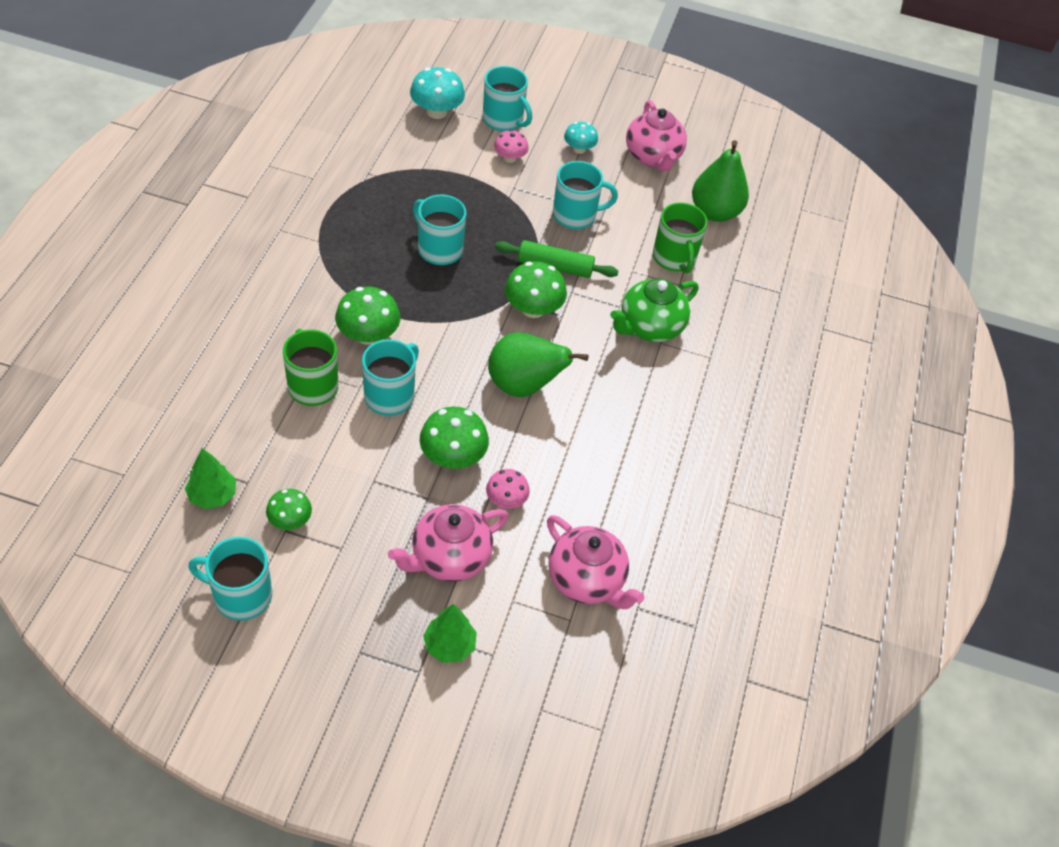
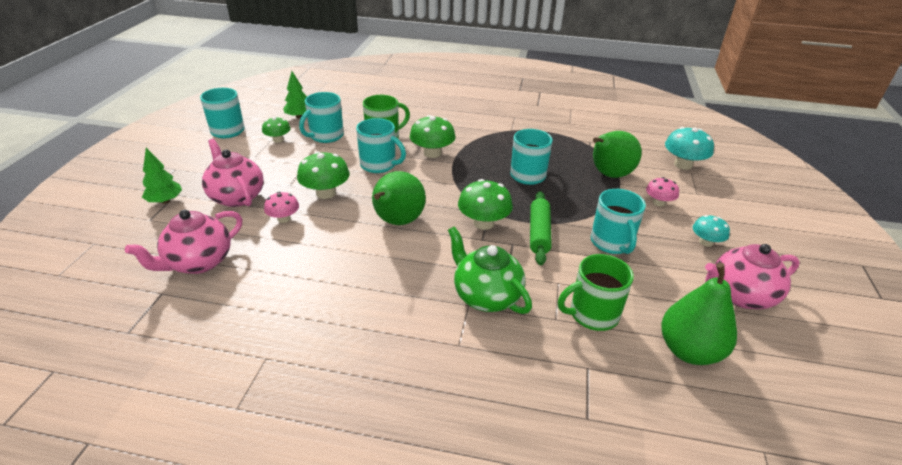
camera: 90 degrees right, 15 degrees down
turquoise mug [482,66,532,132] -> turquoise mug moved to [299,92,344,143]
none -> green pear [593,131,642,178]

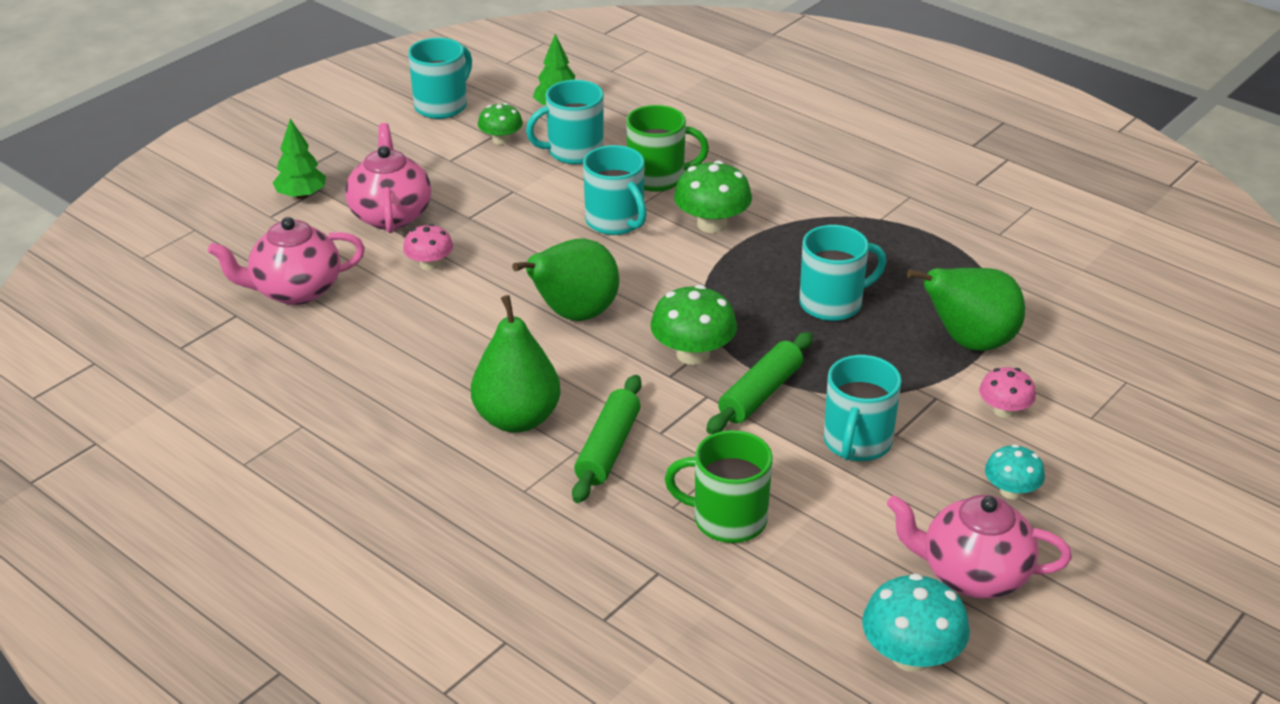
camera: 30 degrees right, 0 degrees up
green mushroom [297,151,350,199] -> none
green teapot [448,226,532,314] -> green rolling pin [572,375,642,503]
green pear [661,263,737,365] -> green pear moved to [471,295,560,433]
turquoise mushroom [665,127,714,170] -> turquoise mushroom moved to [862,573,970,672]

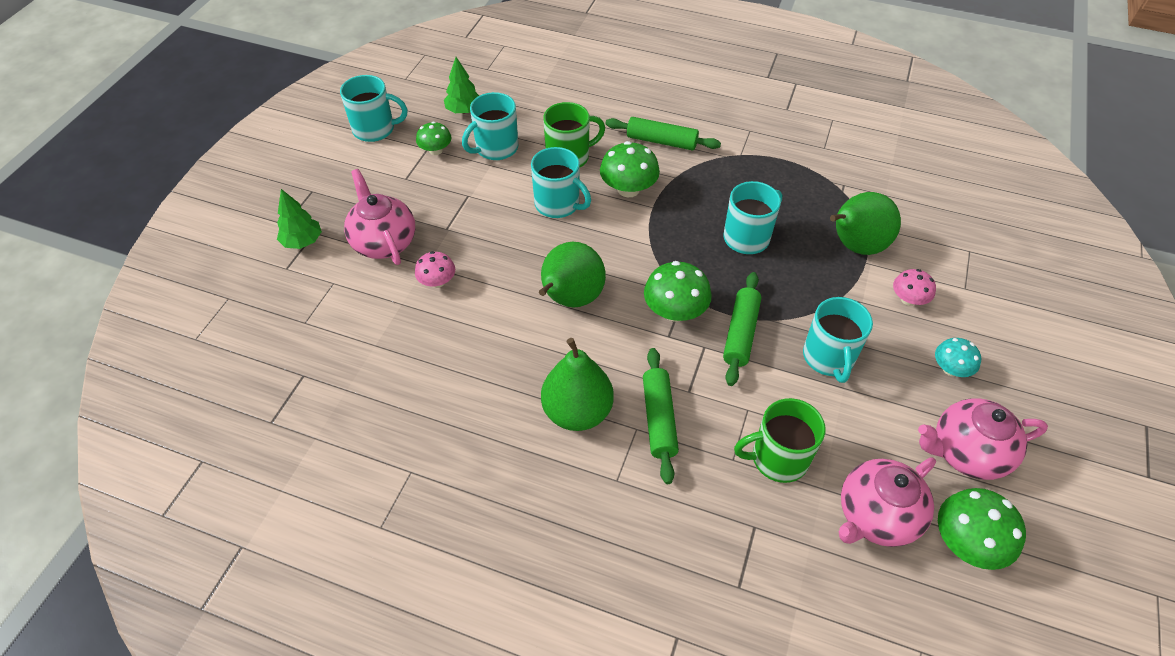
camera: 20 degrees left, 15 degrees up
pink teapot [208,217,365,305] -> pink teapot moved to [839,457,936,547]
turquoise mug [408,38,472,119] -> turquoise mug turned 75 degrees clockwise [340,75,408,142]
turquoise mushroom [862,573,970,672] -> green mushroom [938,488,1026,570]
none -> green rolling pin [605,117,721,150]

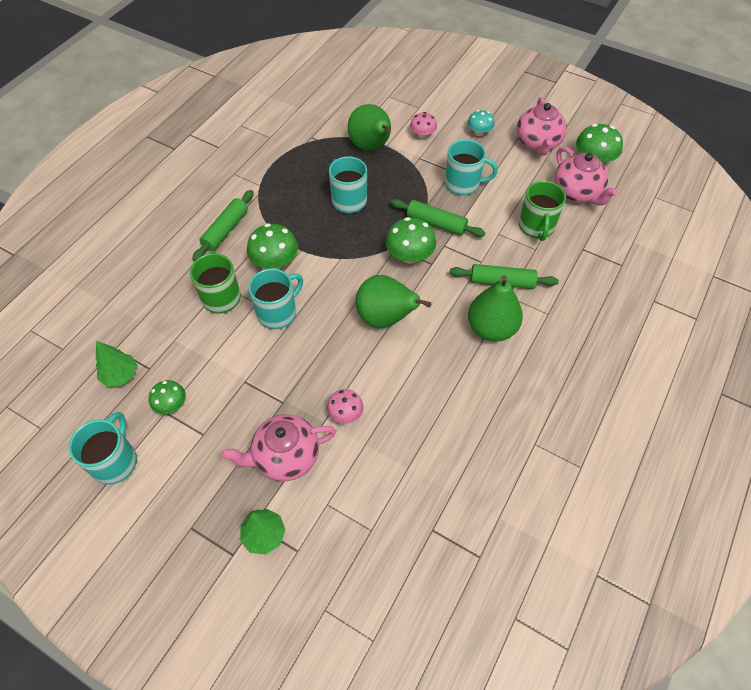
camera: 80 degrees left, 5 degrees up
turquoise mug [462,92,518,160] -> none

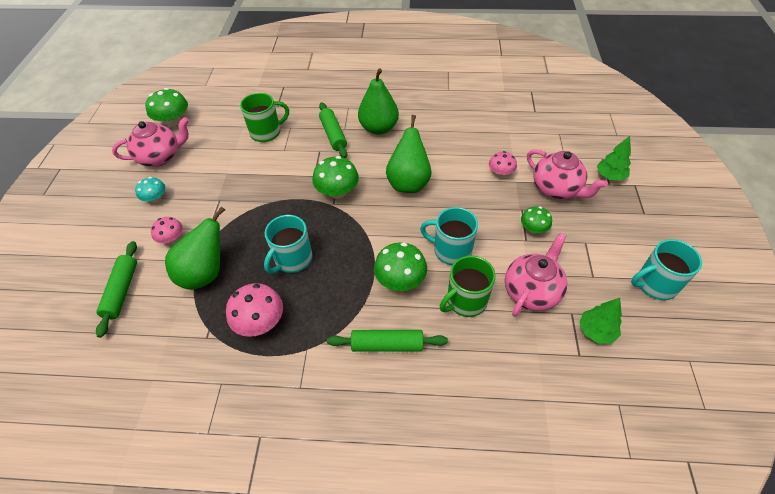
camera: 115 degrees left, 5 degrees down
green mushroom [149,380,186,414] -> green mushroom moved to [521,206,552,234]
green rolling pin [390,199,486,237] -> green rolling pin moved to [96,241,137,338]
turquoise mug [445,139,498,195] -> none
pink teapot [554,147,618,206] -> pink teapot moved to [505,233,567,317]
none -> pink mushroom [226,283,283,337]

